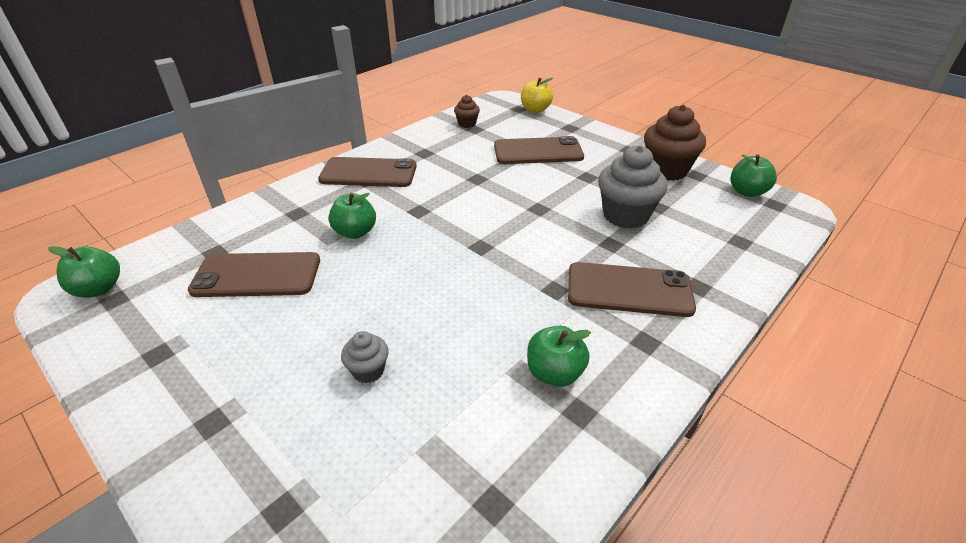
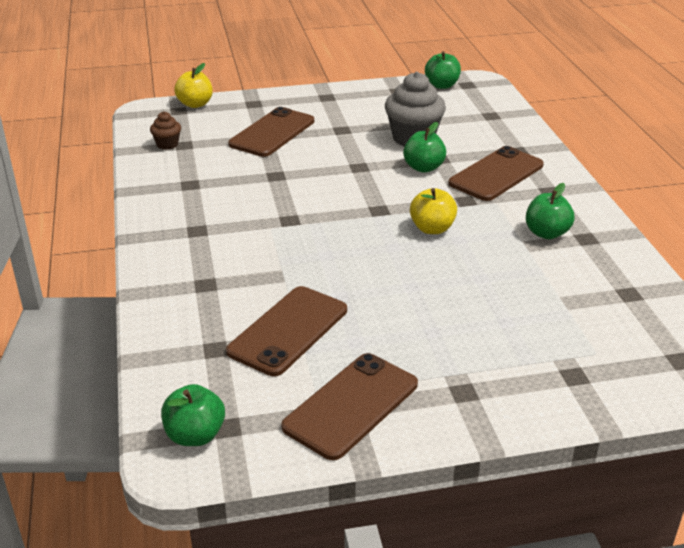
camera: 55 degrees left, 5 degrees down
brown phone [318,157,417,187] -> brown phone moved to [281,353,418,460]
green apple [328,193,376,239] -> green apple moved to [403,122,446,173]
grey cupcake [341,331,389,383] -> none
brown cupcake [644,105,706,181] -> none
none -> yellow apple [410,188,457,234]

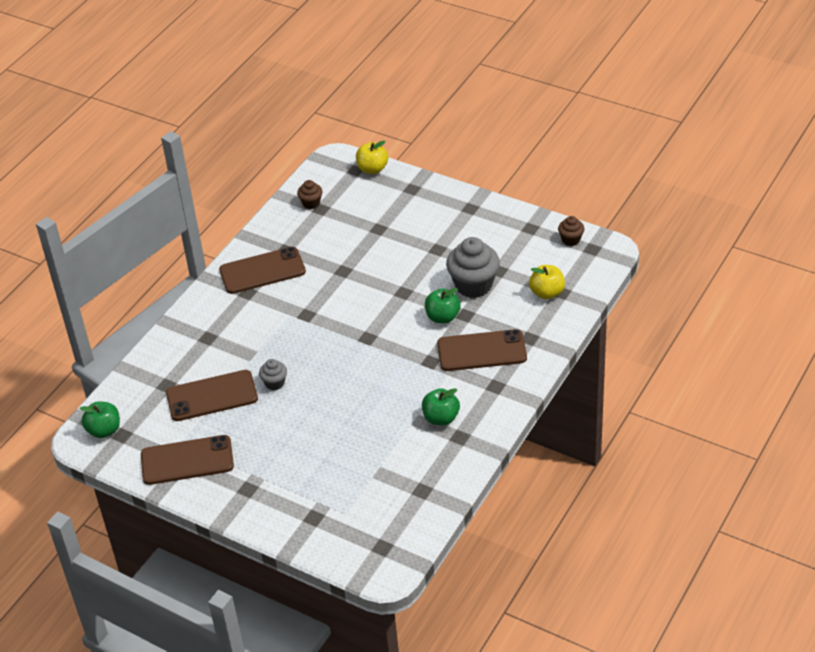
camera: 45 degrees right, 10 degrees up
brown phone [228,107,314,157] -> brown phone moved to [219,247,306,294]
yellow apple [410,188,457,234] -> yellow apple moved to [529,265,565,299]
green apple [425,51,461,89] -> brown cupcake [558,216,584,246]
none -> grey cupcake [259,359,287,390]

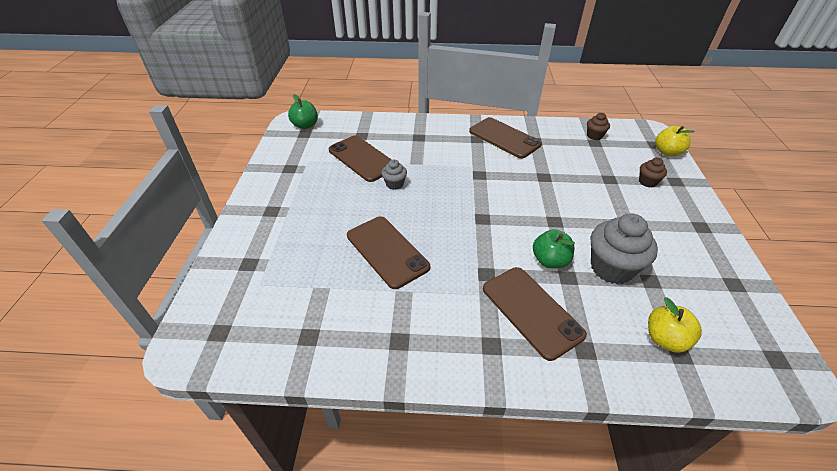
camera: 60 degrees right, 0 degrees up
brown phone [141,435,234,485] -> brown phone moved to [347,216,430,289]
green apple [422,388,460,425] -> none
brown cupcake [558,216,584,246] -> brown cupcake moved to [639,157,667,187]

